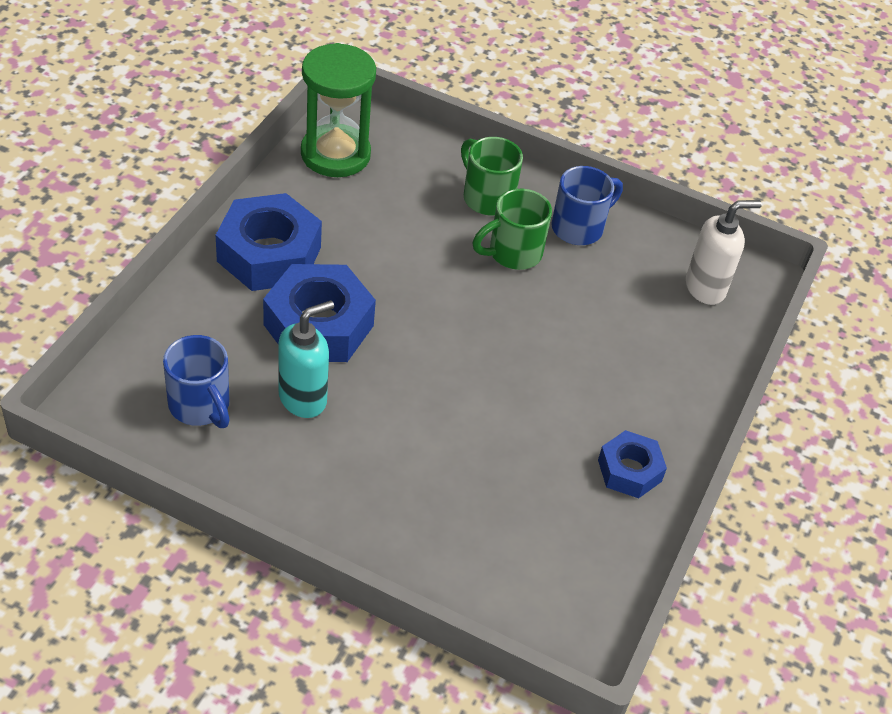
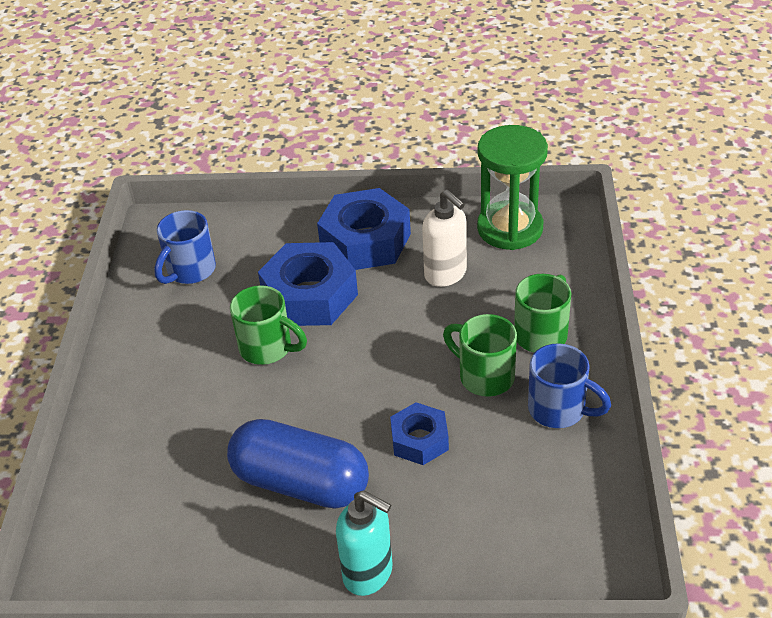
camera: 75 degrees right, 5 degrees down
turquoise soap dispenser [278,300,334,418] -> turquoise soap dispenser moved to [336,490,392,596]
blue nut [598,430,667,498] -> blue nut moved to [390,402,449,465]
white soap dispenser [686,200,762,305] -> white soap dispenser moved to [422,190,467,287]
none -> blue capsule [227,419,369,509]
none -> green mug [230,285,307,365]

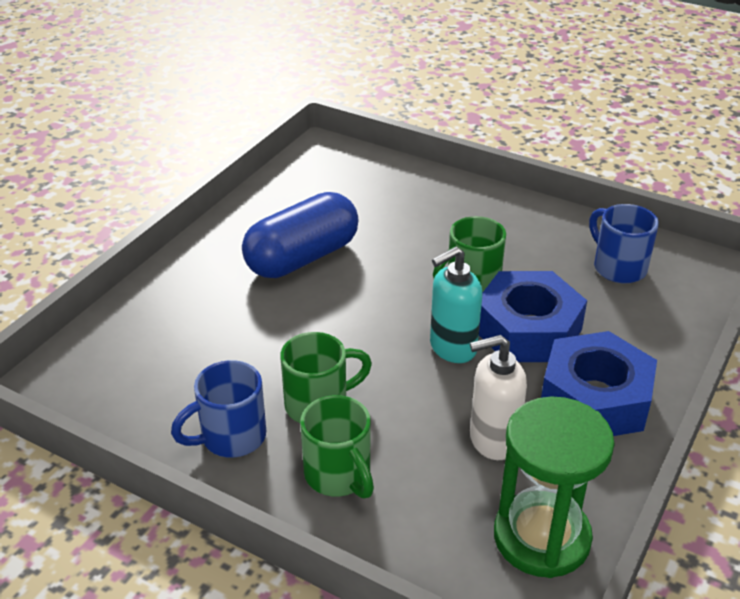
camera: 115 degrees right, 5 degrees down
turquoise soap dispenser [336,490,392,596] -> turquoise soap dispenser moved to [430,247,482,363]
blue nut [390,402,449,465] -> none

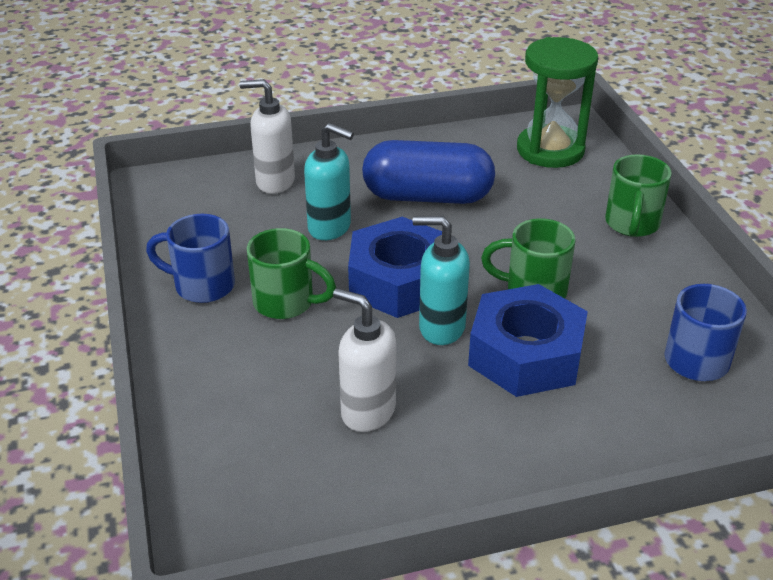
camera: 45 degrees right, 0 degrees up
green mug [300,395,374,498] -> green mug moved to [605,154,672,237]
green hourglass [494,397,615,578] -> green hourglass moved to [517,37,598,168]
blue nut [541,331,657,436] -> blue nut moved to [348,217,442,318]
none -> white soap dispenser [239,79,295,194]
none -> turquoise soap dispenser [304,123,354,240]

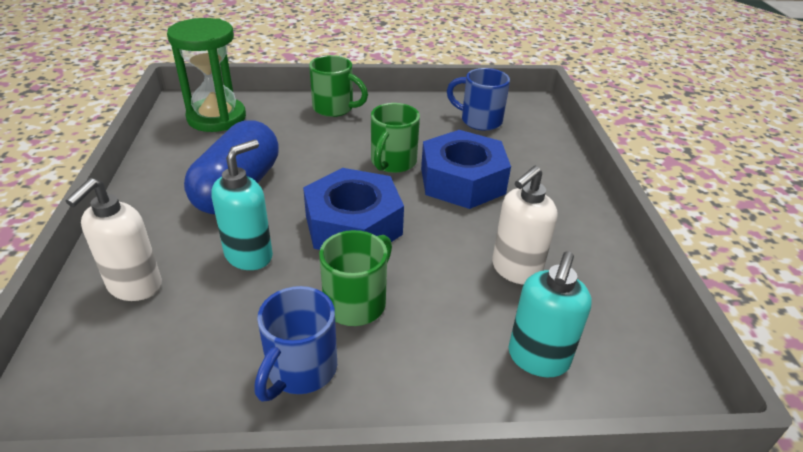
camera: 80 degrees left, 0 degrees up
turquoise soap dispenser [413,216,470,345] -> turquoise soap dispenser moved to [508,251,592,377]

